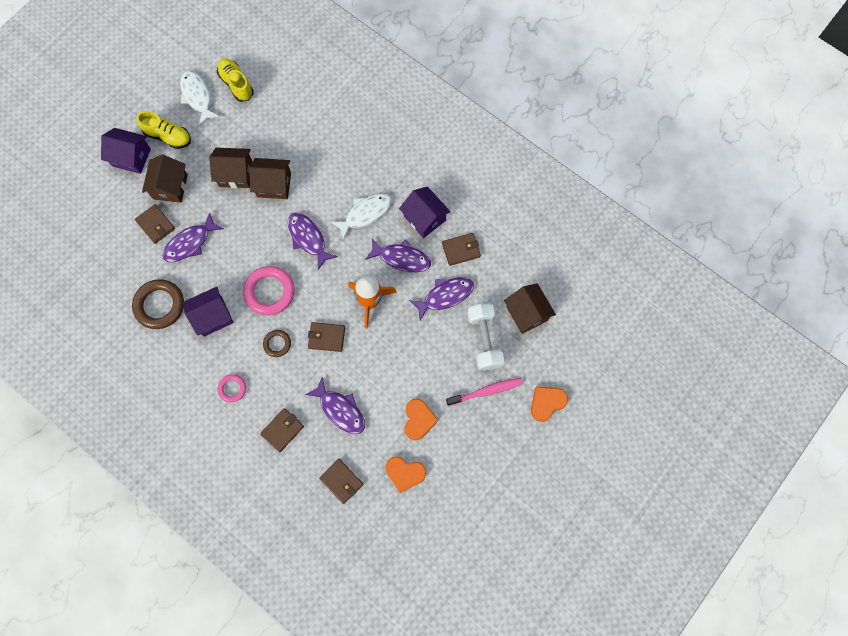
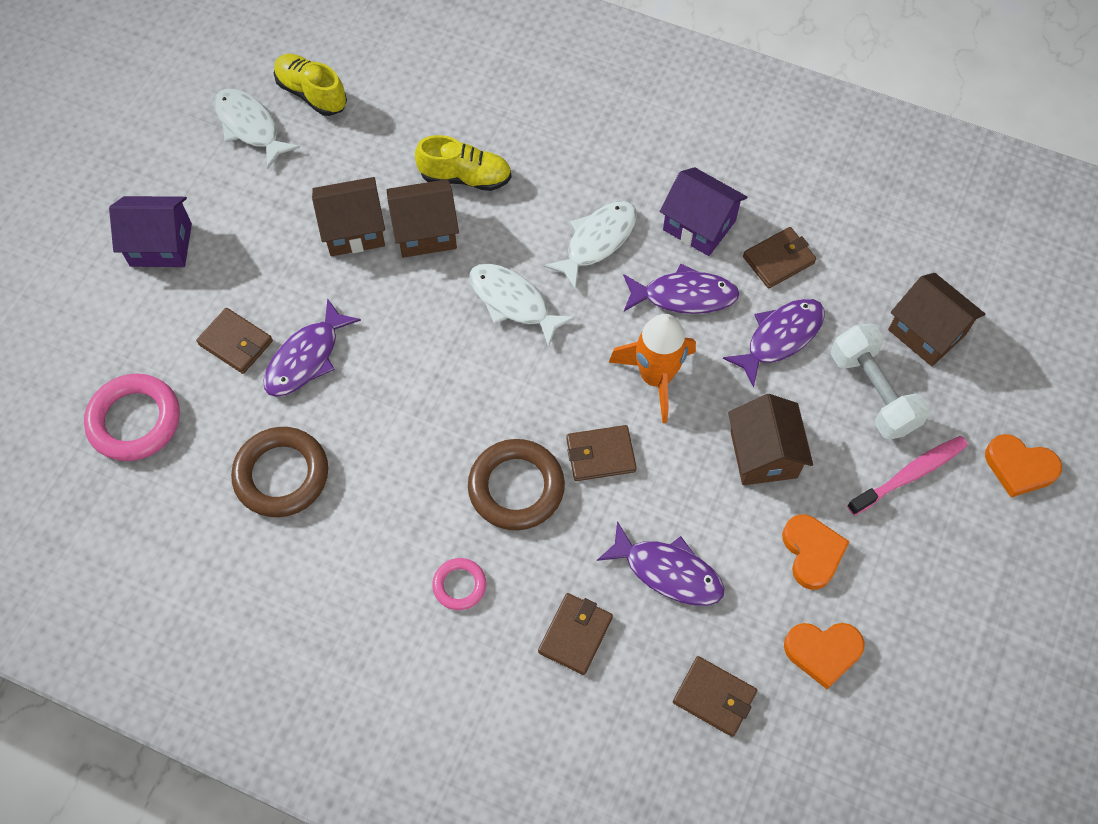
camera: 15 degrees left, 10 degrees down
yellow shoe [136,111,191,149] -> yellow shoe moved to [415,135,512,191]
brown house [142,155,188,203] -> brown house moved to [728,394,813,485]
purple house [183,287,234,337] -> none
pink ring [243,266,295,315] -> pink ring moved to [84,374,180,461]
brown ring [263,330,291,357] -> brown ring [468,439,565,530], size x1.85
purple fish [288,212,338,270] -> white fish [469,264,575,348]
orange heart [531,387,568,422] -> orange heart turned 105 degrees counterclockwise [985,434,1062,497]

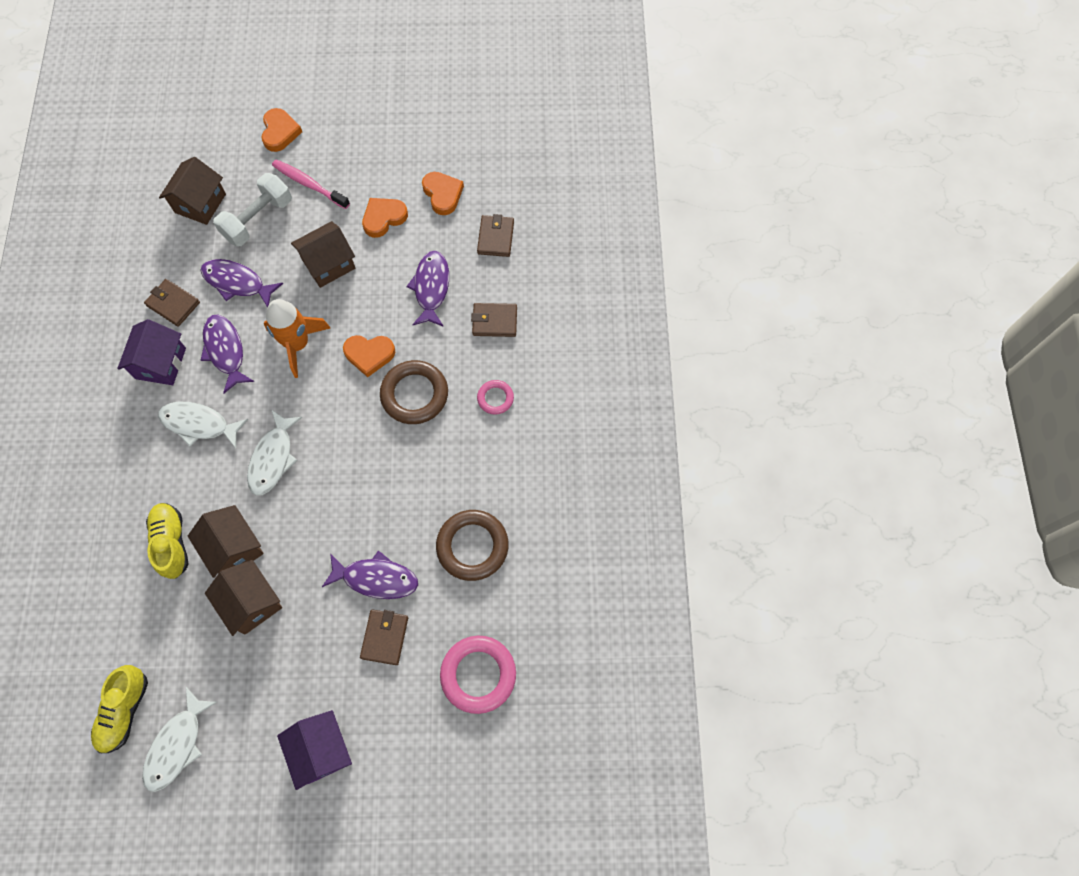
camera: 115 degrees left, 5 degrees up
brown wallet [566,425,637,481] -> orange heart [343,335,395,377]

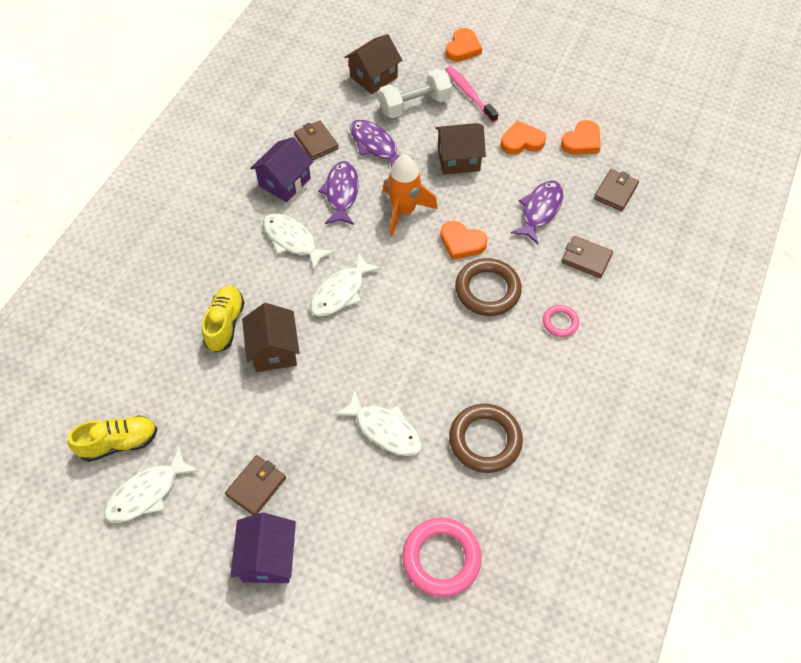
camera: 25 degrees right, 10 degrees down
yellow shoe [91,665,148,753] -> yellow shoe turned 150 degrees counterclockwise [68,415,157,462]
brown house [205,560,282,636] -> none
purple fish [322,550,418,599] -> white fish [334,389,423,456]
brown wallet [360,609,408,665] -> brown wallet moved to [225,455,286,515]
orange heart [422,172,464,215] -> orange heart turned 45 degrees clockwise [561,120,601,155]

